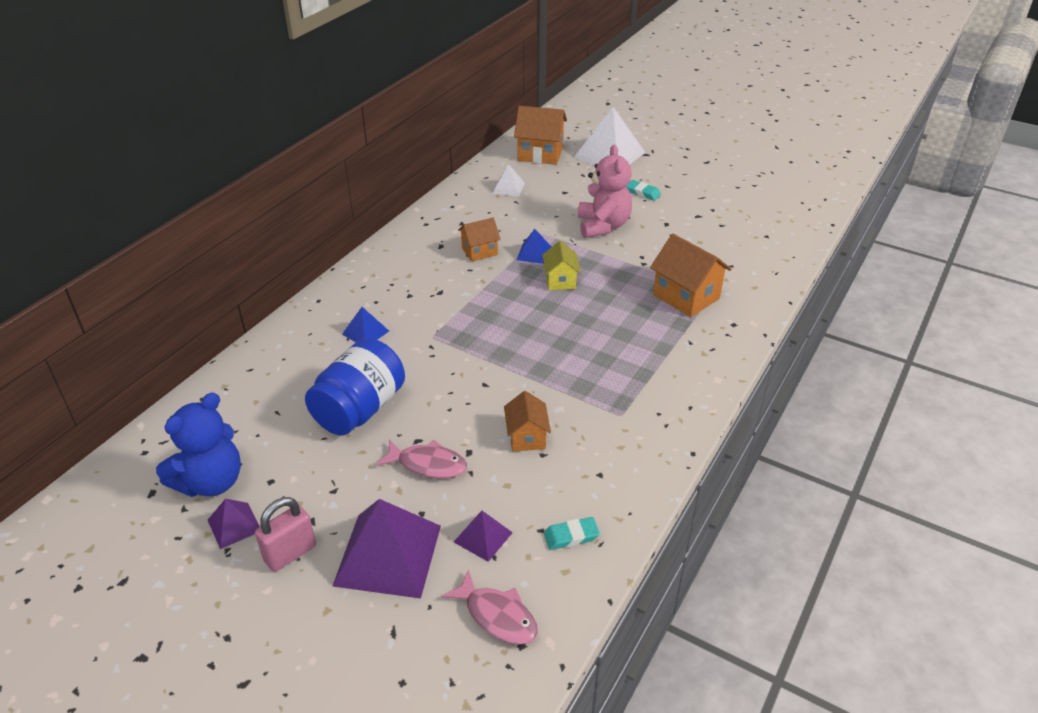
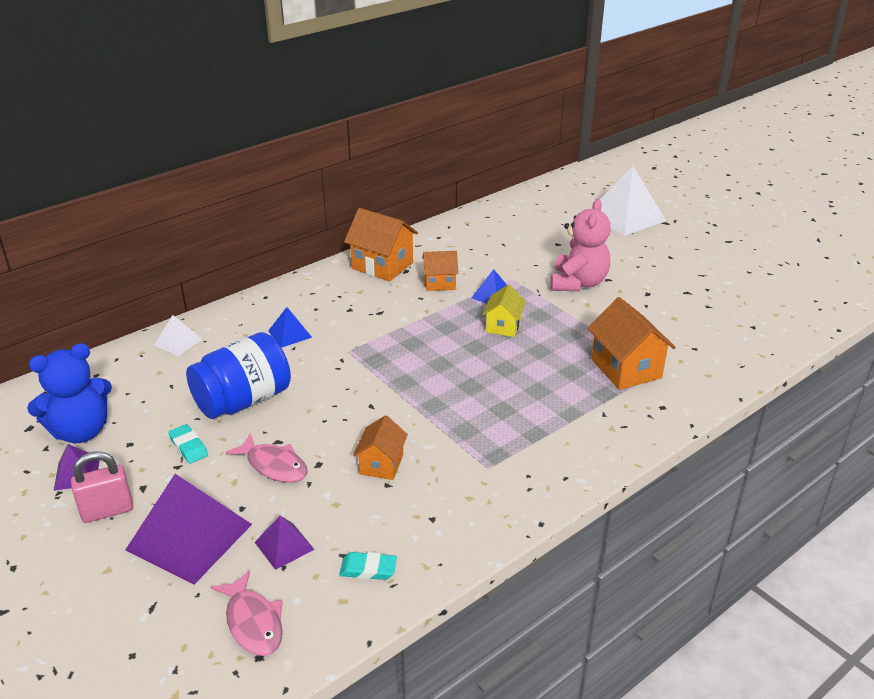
camera: 20 degrees right, 5 degrees down
white pyramid [492,164,525,197] -> white pyramid moved to [154,315,203,356]
orange house [514,106,567,165] -> orange house moved to [344,208,418,281]
turquoise eraser [626,180,661,201] -> turquoise eraser moved to [168,424,208,464]

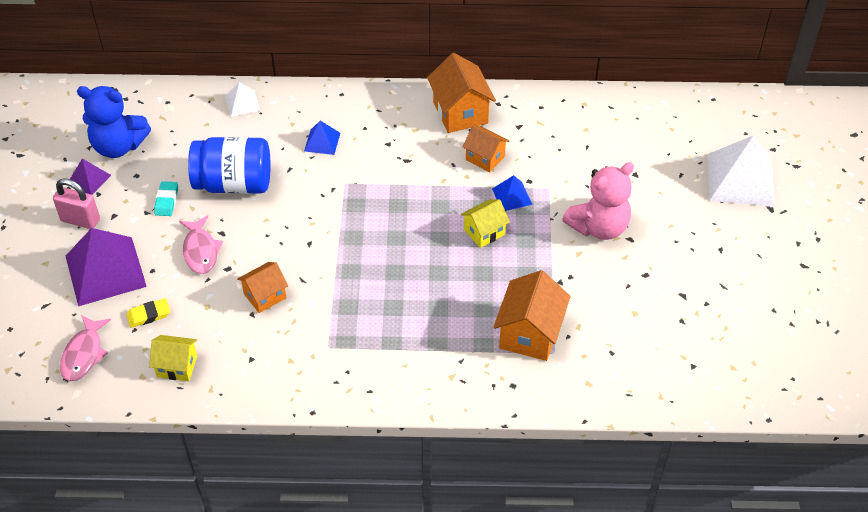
camera: 40 degrees right, 15 degrees up
purple pyramid [255,516,315,570] -> yellow eraser [126,298,170,328]
turquoise eraser [339,552,397,580] -> yellow house [149,335,197,381]

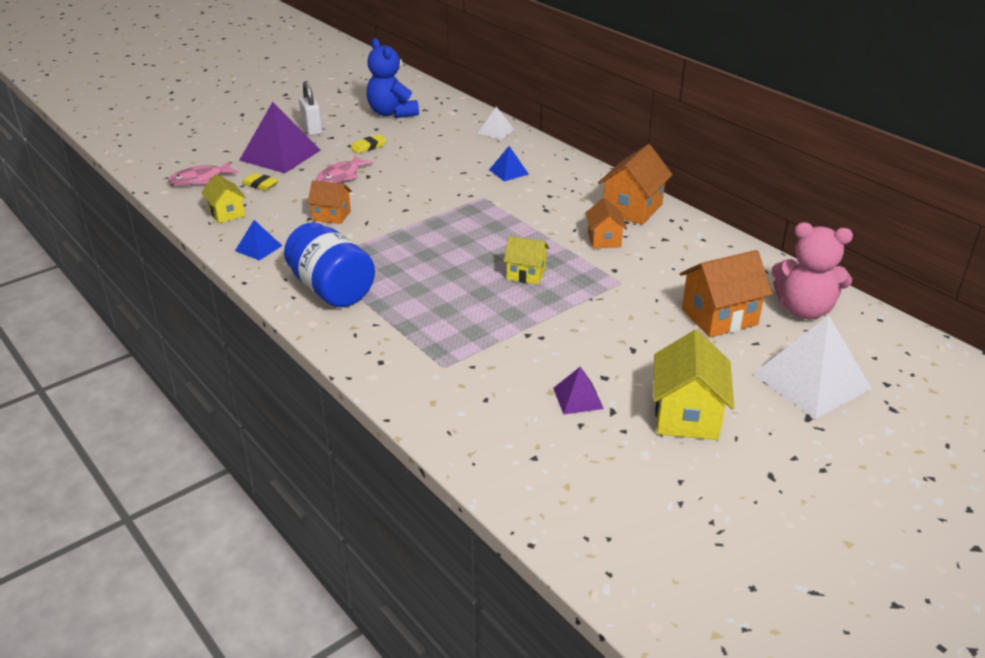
camera: 50 degrees right, 15 degrees down
pink padlock [53,178,100,229] -> white padlock [299,81,322,136]
purple pyramid [70,158,111,195] -> purple pyramid moved to [553,367,604,414]
turquoise eraser [154,181,178,216] -> yellow eraser [351,135,387,154]
blue jar [188,137,270,194] -> blue jar moved to [284,222,375,307]
blue pyramid [492,175,533,211] -> blue pyramid moved to [235,220,282,261]
orange house [493,270,571,361] -> orange house moved to [680,250,773,338]
pink teddy bear [562,162,634,240] -> pink teddy bear moved to [771,222,853,319]
none -> yellow house [653,330,734,440]

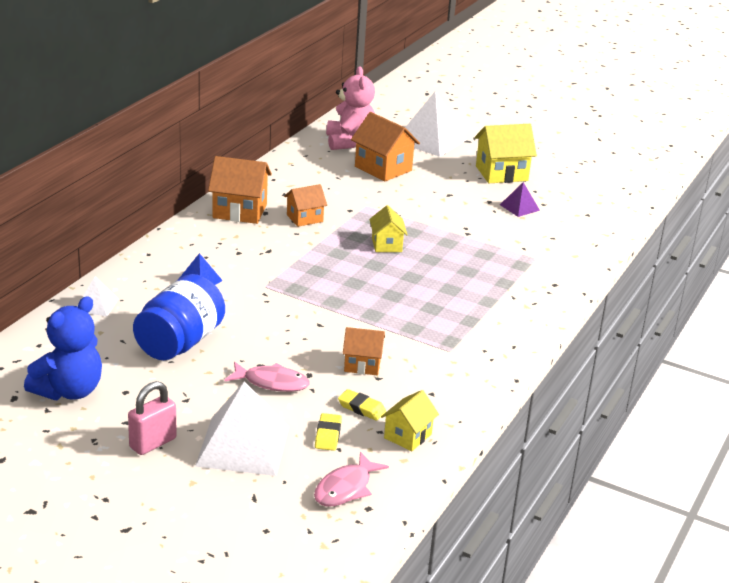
camera: 115 degrees left, 5 degrees down
pink fish [168,161,238,186] -> pink fish turned 90 degrees clockwise [314,452,389,506]
blue pyramid [235,220,282,261] -> none
purple pyramid [239,102,321,173] -> white pyramid [195,382,289,476]
blue jar [284,222,375,307] -> blue jar moved to [133,274,225,360]
white padlock [299,81,322,136] -> pink padlock [128,381,177,455]
orange house [307,180,352,224] -> orange house turned 75 degrees counterclockwise [343,327,385,375]
yellow eraser [351,135,387,154] -> yellow eraser moved to [338,389,386,420]

